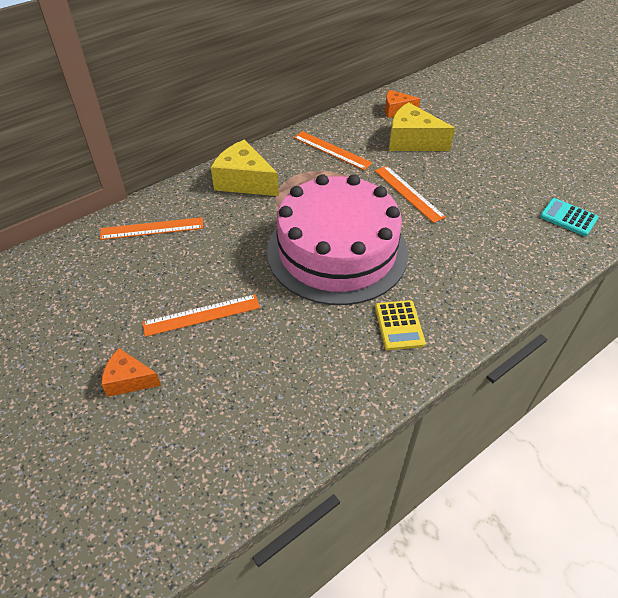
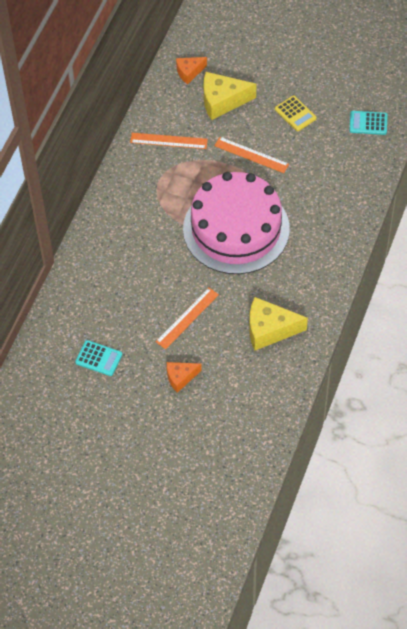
camera: 30 degrees left, 10 degrees up
orange ruler [100,217,203,240] -> none
yellow cheese [211,140,279,196] -> yellow cheese moved to [250,297,308,351]
yellow calculator [375,300,426,350] -> yellow calculator moved to [275,96,317,131]
none -> turquoise calculator [75,340,122,376]

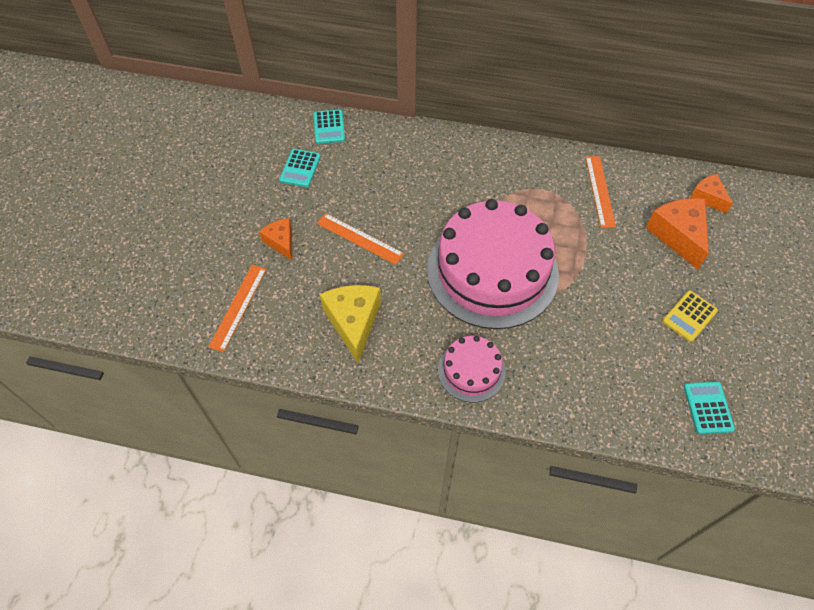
camera: 80 degrees right, 0 degrees up
yellow cheese [203,72,256,120] -> orange cheese [646,198,709,270]
orange ruler [214,137,289,173] -> orange ruler moved to [209,265,266,352]
none -> turquoise calculator [314,110,345,144]
none -> pink cake [438,336,506,402]

